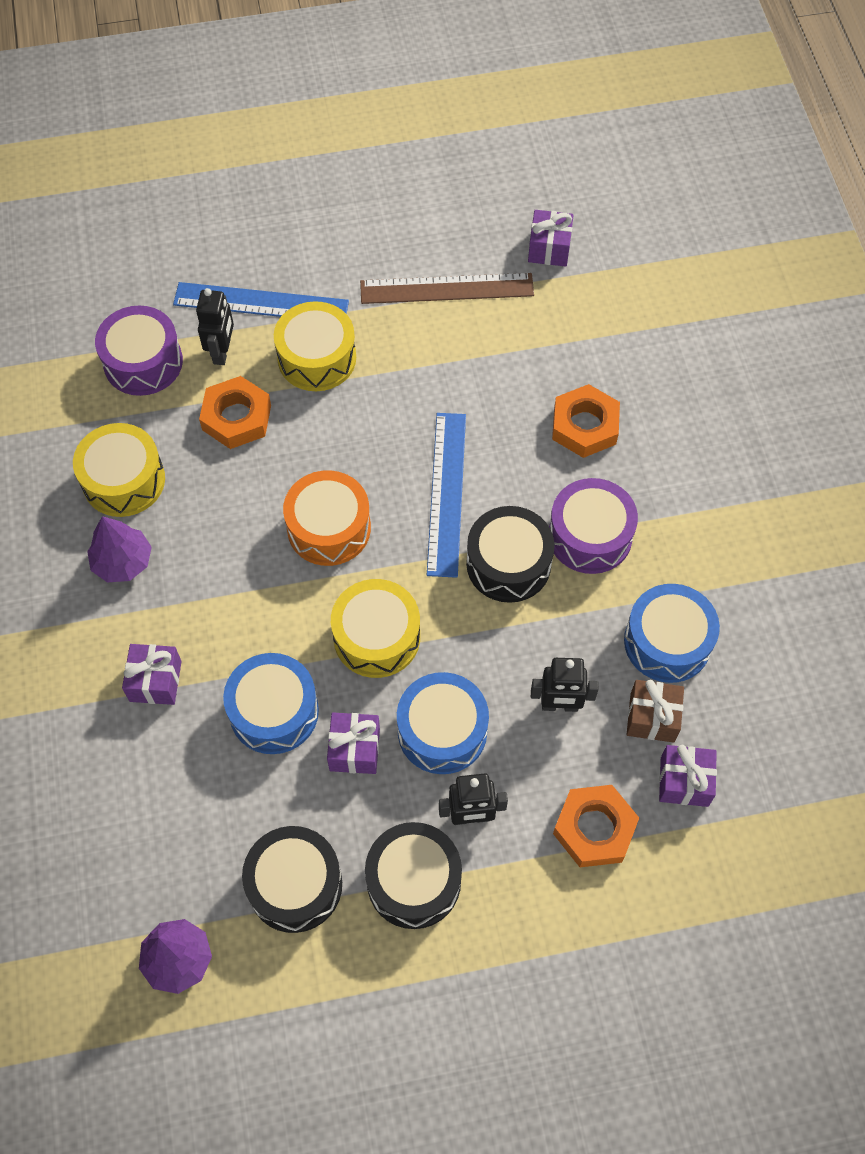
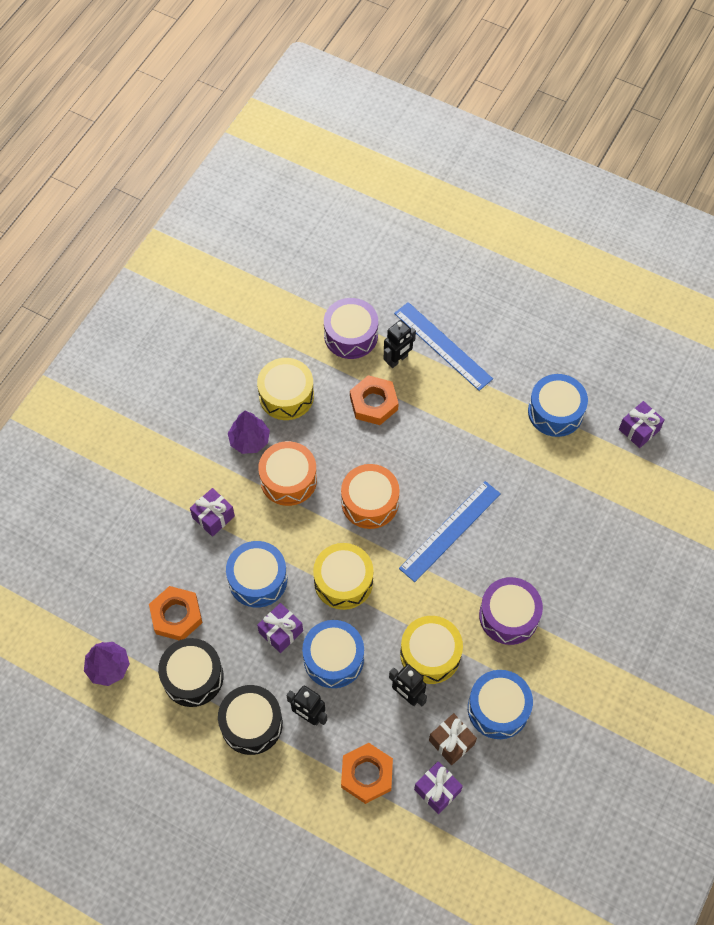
camera: 40 degrees right, 0 degrees up
yellow drum [274,301,356,391] -> yellow drum moved to [400,616,463,684]
brown ruler [360,273,534,304] -> blue drum [528,374,588,437]
black drum [466,506,555,603] -> none
orange nut [552,384,620,458] -> orange nut moved to [149,586,203,640]
none -> orange drum [258,441,317,506]

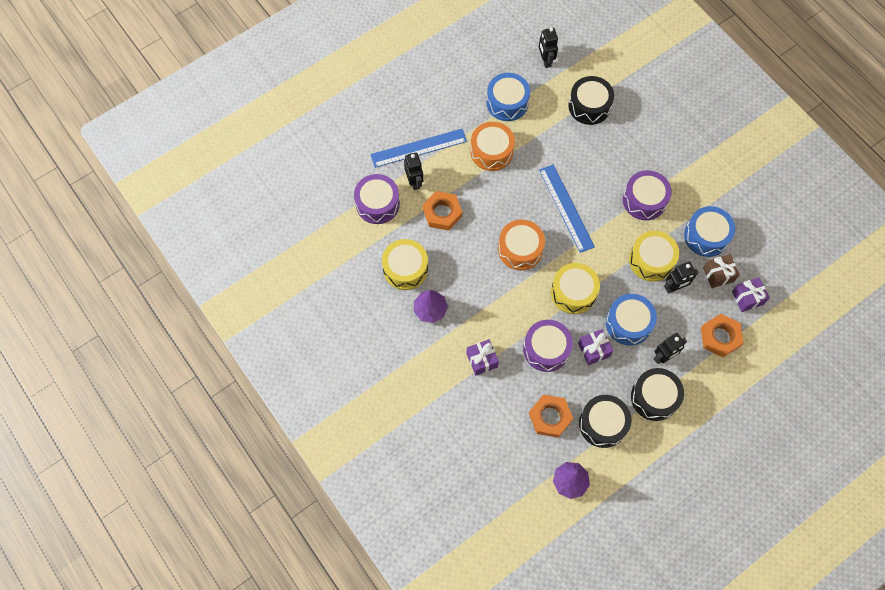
camera: 65 degrees left, 5 degrees up
blue drum [226,541,287,608] -> purple drum [523,320,573,372]
orange drum [258,441,317,506] -> orange drum moved to [470,122,515,171]
purple gift [619,401,664,448] -> black robot [539,27,558,68]
none -> black drum [569,76,614,125]

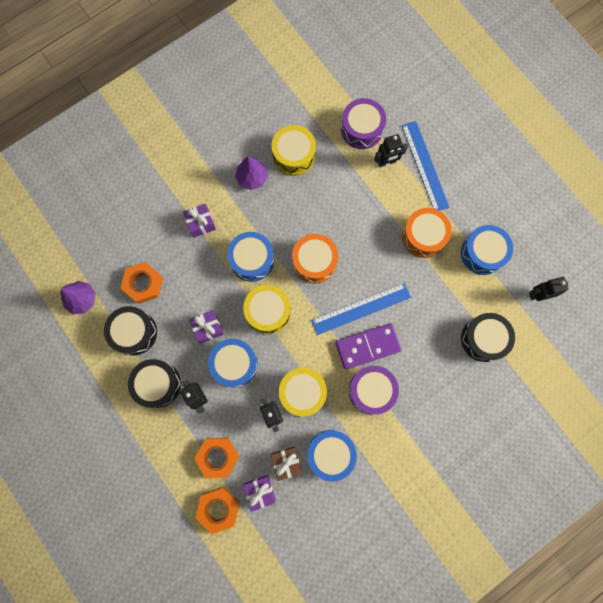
camera: 90 degrees right, 10 degrees up
orange nut [423,191,462,231] -> orange nut moved to [195,487,239,534]
purple drum [523,320,573,372] -> none
none -> blue drum [227,232,274,282]
none -> purple domino [336,323,401,370]

